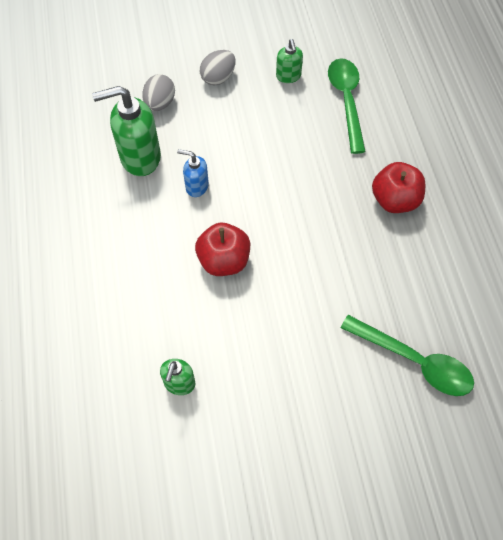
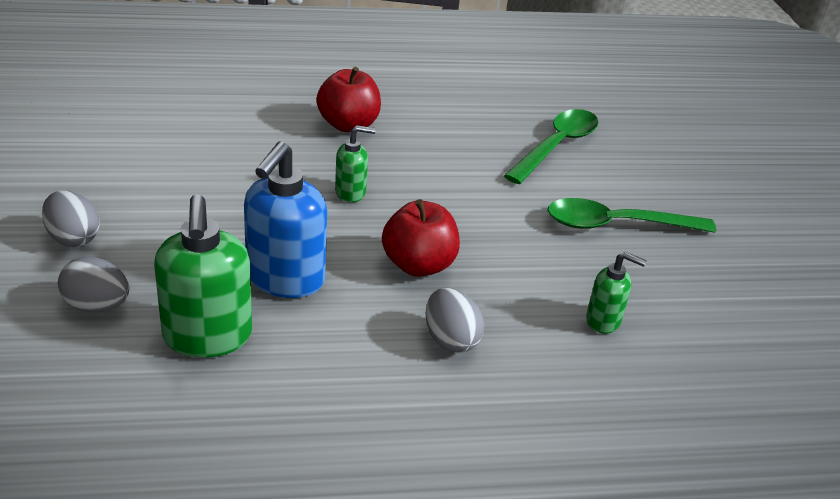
camera: 90 degrees left, 25 degrees down
blue soap dispenser [177,149,209,197] -> blue soap dispenser [244,141,327,298], size x1.87
green soap dispenser [276,39,303,83] -> green soap dispenser moved to [335,125,376,202]
green spoon [328,58,366,154] -> green spoon moved to [547,198,716,233]
none -> grey egg [426,288,484,353]

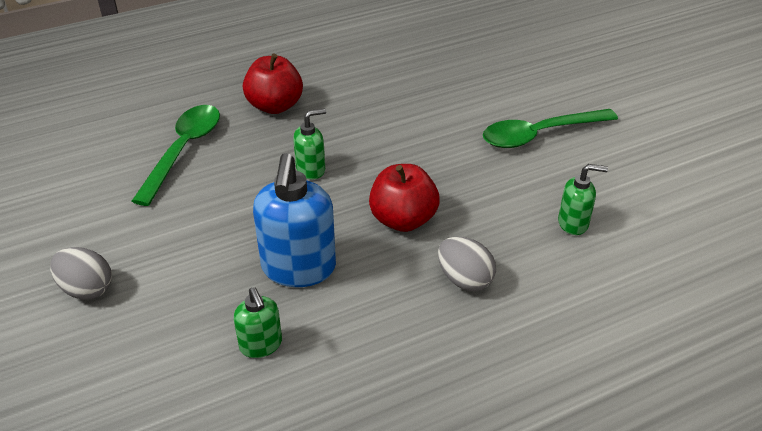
camera: 15 degrees left, 5 degrees up
grey egg [58,257,129,312] -> none
green soap dispenser [154,194,252,358] -> green soap dispenser [234,287,282,358], size x0.54
green spoon [504,109,599,184] -> green spoon moved to [132,105,220,206]

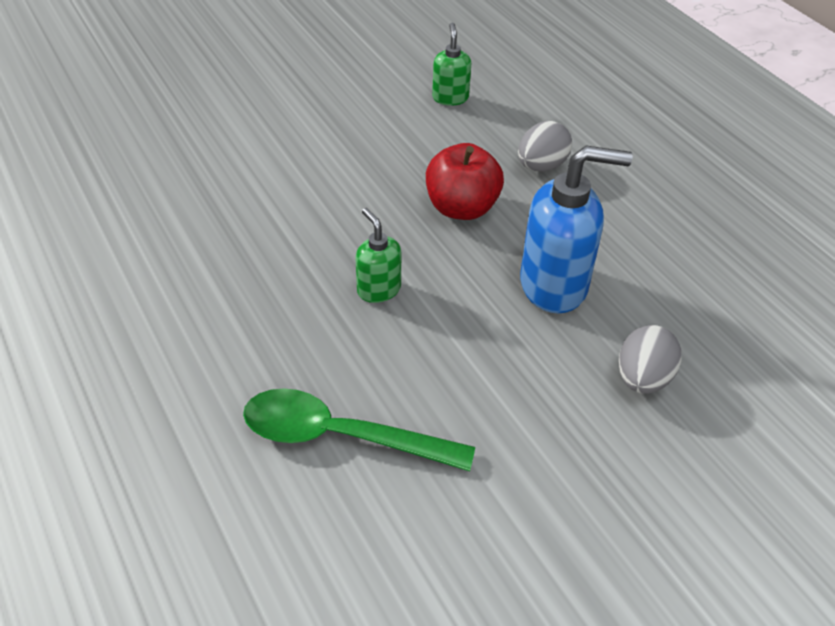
camera: 95 degrees left, 5 degrees up
grey egg [50,247,112,300] -> grey egg moved to [619,325,682,394]
green soap dispenser [234,287,282,358] -> none
red apple [243,54,303,114] -> none
green spoon [483,109,618,148] -> none

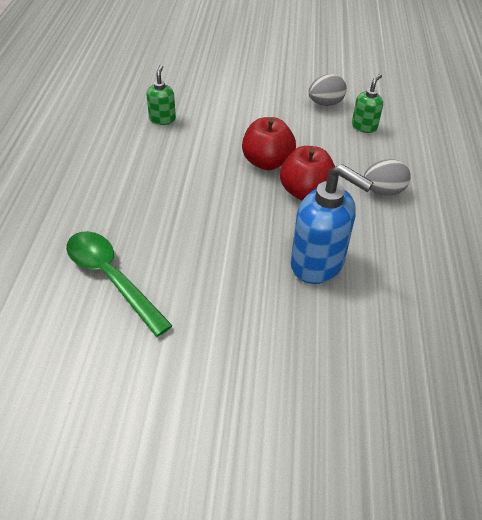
camera: 35 degrees right, 0 degrees up
green soap dispenser [355,208,401,303] -> green soap dispenser moved to [147,65,176,125]
grey egg [619,325,682,394] -> grey egg moved to [308,74,347,106]
none -> red apple [242,117,296,170]

